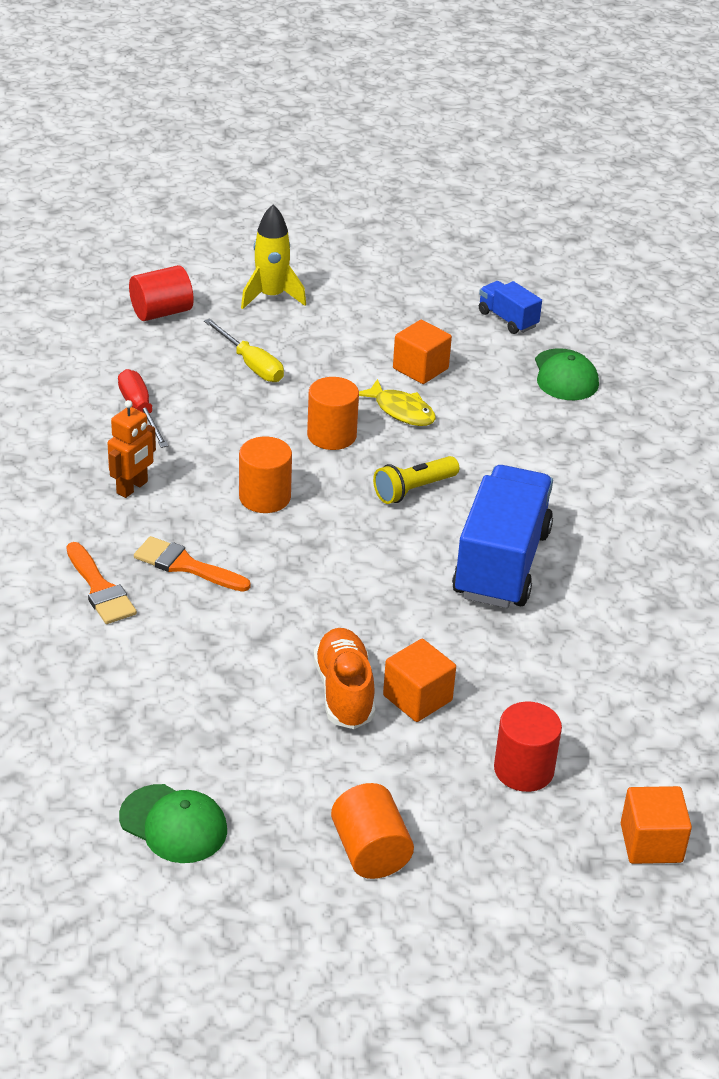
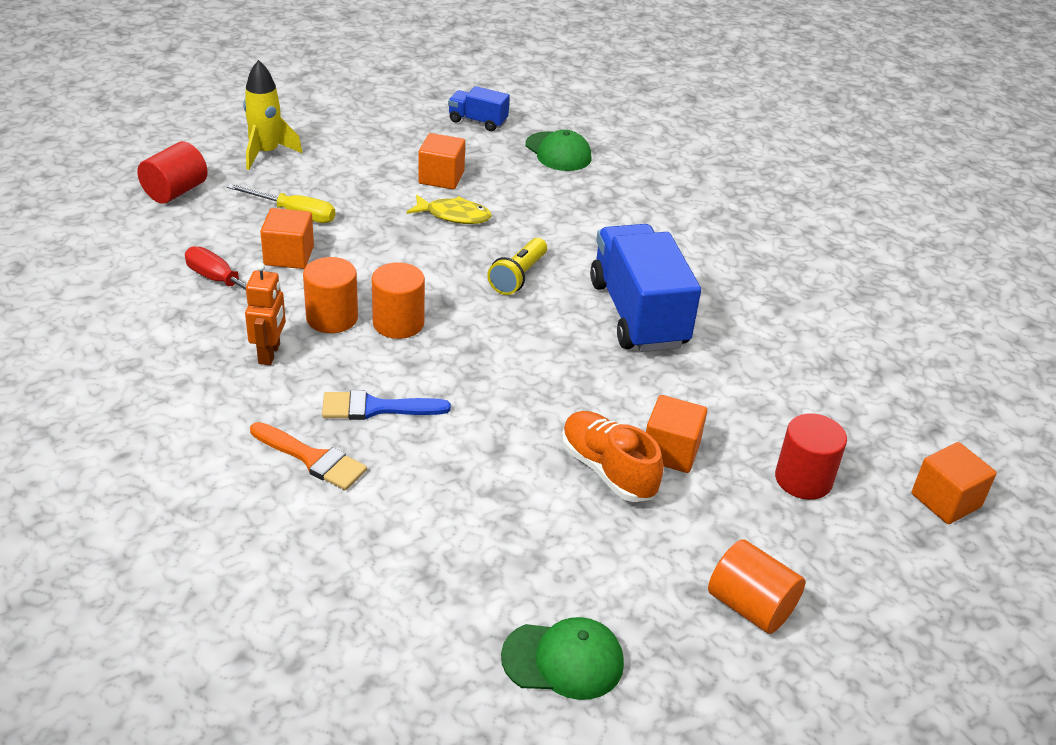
camera: 30 degrees left, 0 degrees up
orange brush [134,536,251,592] -> blue brush [322,390,451,420]
orange cylinder [307,377,359,450] -> orange cylinder moved to [303,257,358,333]
none -> orange cube [260,208,314,269]

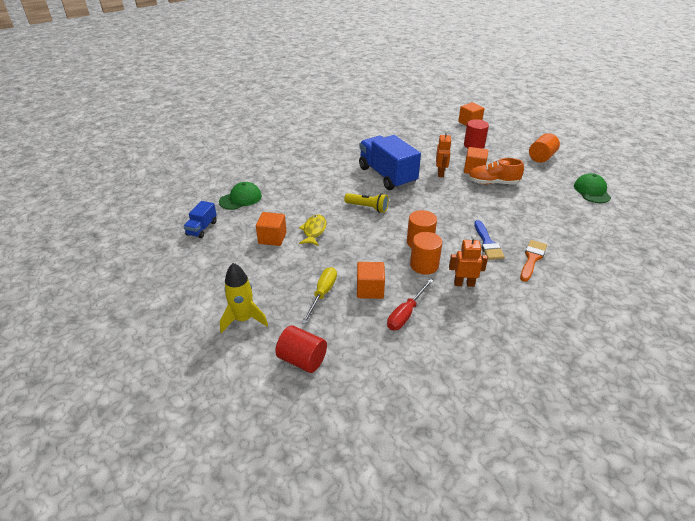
camera: 90 degrees left, 0 degrees up
orange shoe [562,411,663,502] -> orange shoe turned 45 degrees clockwise [468,158,524,184]
blue truck [590,224,701,352] -> blue truck turned 75 degrees clockwise [359,135,421,190]
none -> orange robot [436,130,452,177]

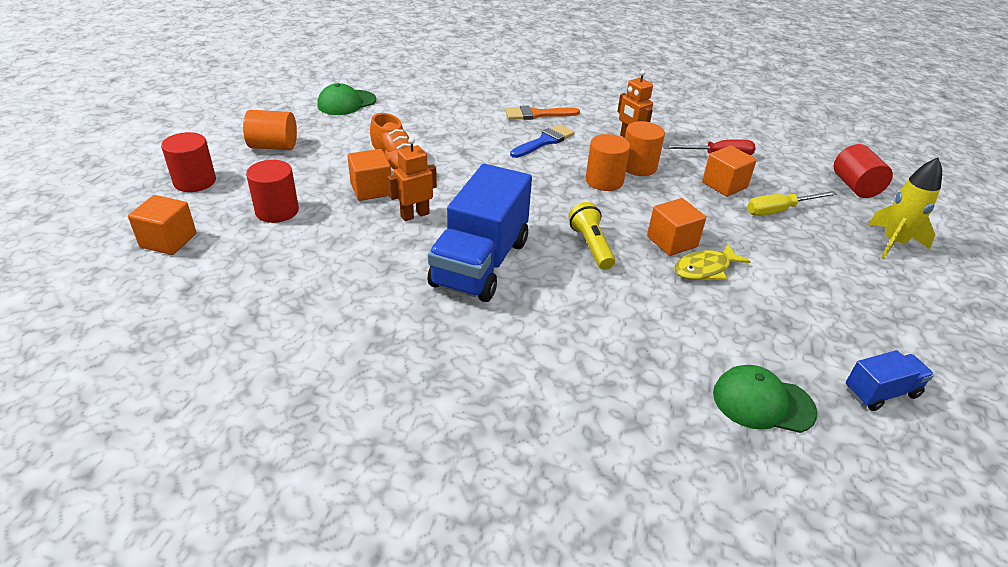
camera: 130 degrees left, 0 degrees up
orange cube [256,212,287,246] -> orange cube moved to [647,198,706,256]
none -> red cylinder [161,132,216,192]

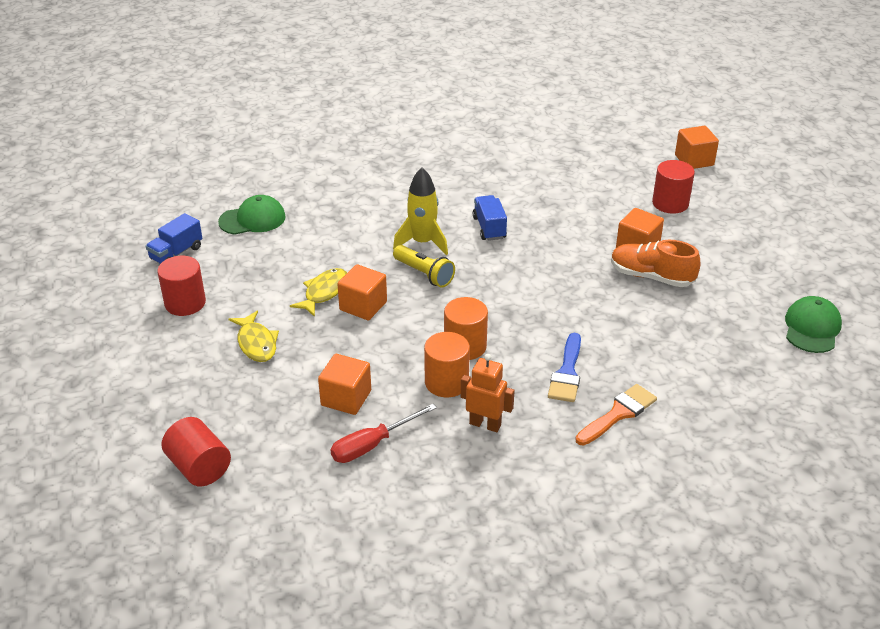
camera: 150 degrees right, 0 degrees up
red cylinder [161,132,216,192] -> red cylinder moved to [157,256,206,316]
orange cylinder [243,110,297,150] -> none
orange robot [388,137,437,221] -> none
blue truck [427,164,532,302] -> blue truck [473,195,507,241], size x0.48
yellow screwdriver [747,191,837,216] -> none
yellow rocket [868,157,942,259] -> yellow rocket moved to [393,168,448,255]
none -> yellow fish [228,311,279,362]

